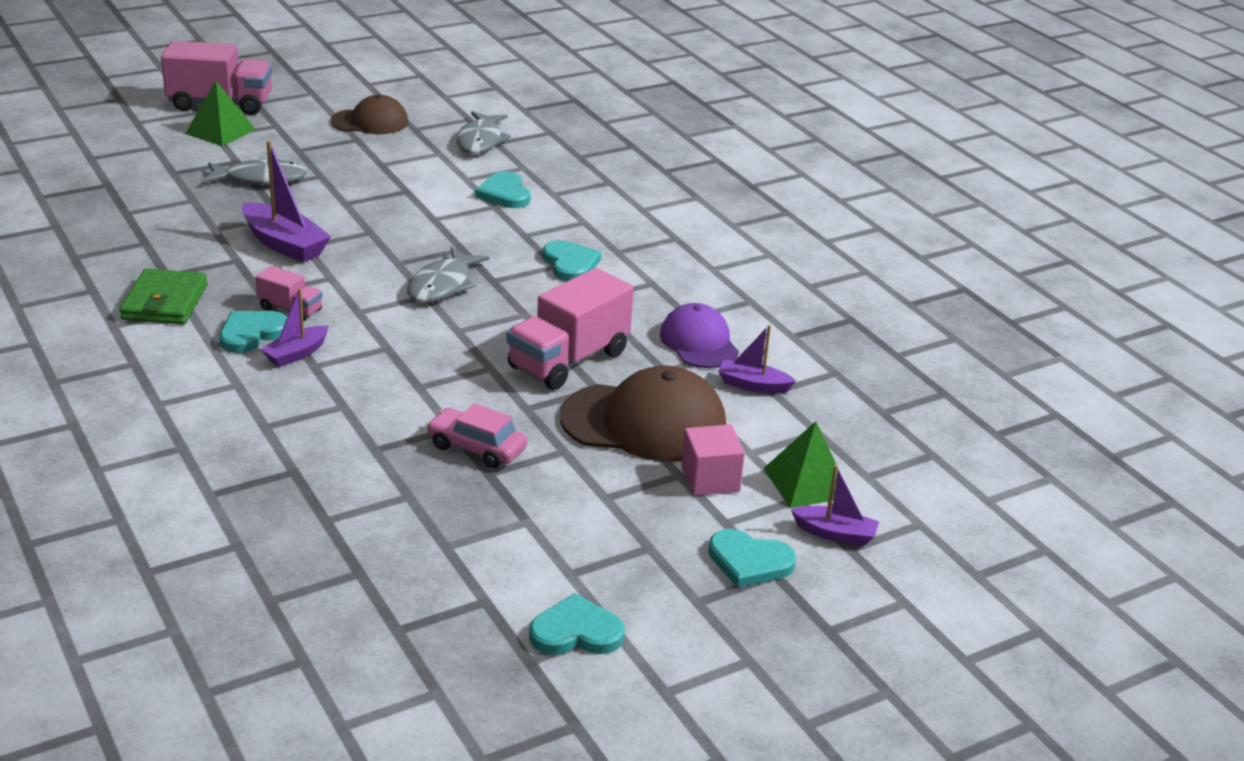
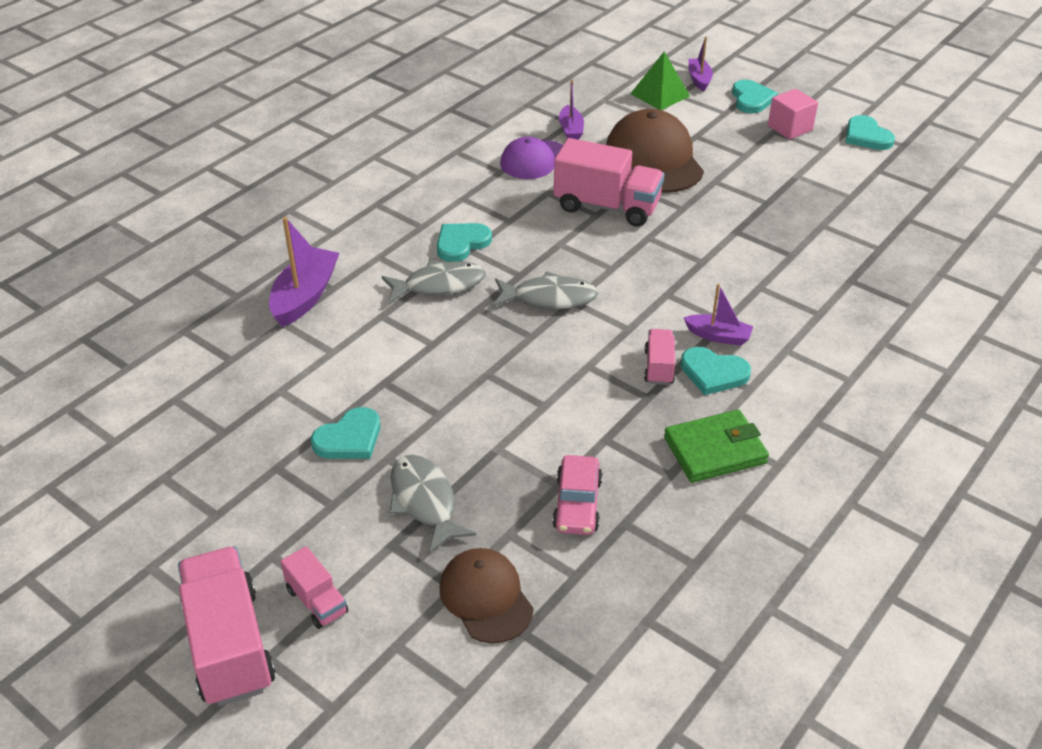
camera: 110 degrees left, 10 degrees up
green pyramid [185,81,256,146] -> pink truck [280,546,348,629]
purple boat [242,141,331,263] -> purple boat moved to [269,217,339,327]
brown cap [330,95,408,134] -> brown cap moved to [439,548,534,643]
pink car [426,403,527,469] -> pink car moved to [552,455,602,535]
grey fish [456,111,511,154] -> grey fish moved to [382,260,486,303]
turquoise heart [475,171,530,208] -> turquoise heart moved to [311,407,380,459]
pink cube [681,424,745,496] -> pink cube moved to [768,89,818,139]

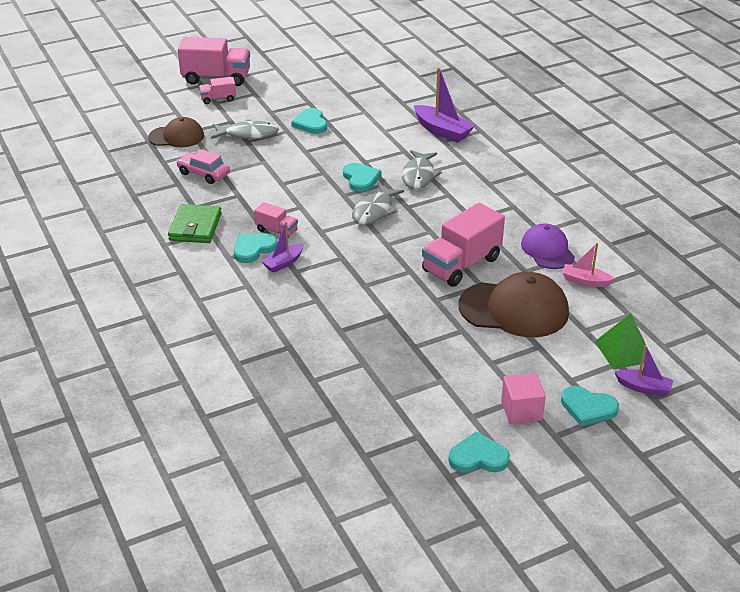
camera: 115 degrees right, 5 degrees down
turquoise heart [437,223,492,262] -> turquoise heart moved to [343,163,381,192]
purple boat [559,79,584,140] -> pink boat [562,243,614,287]

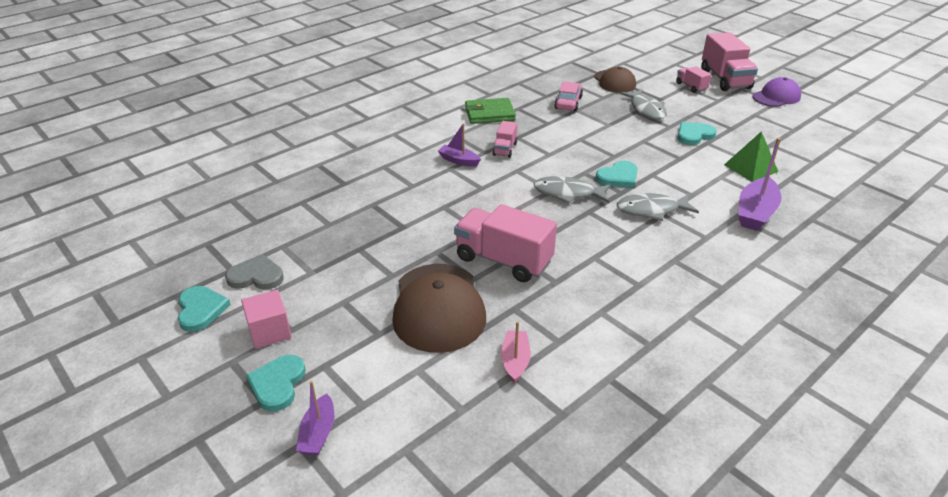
camera: 75 degrees right, 0 degrees up
turquoise heart [234,233,278,263] -> none
purple cap [521,223,575,269] -> purple cap moved to [752,77,801,107]
green pyramid [594,313,647,370] -> green pyramid moved to [724,131,778,182]
none -> grey heart [225,254,284,290]

